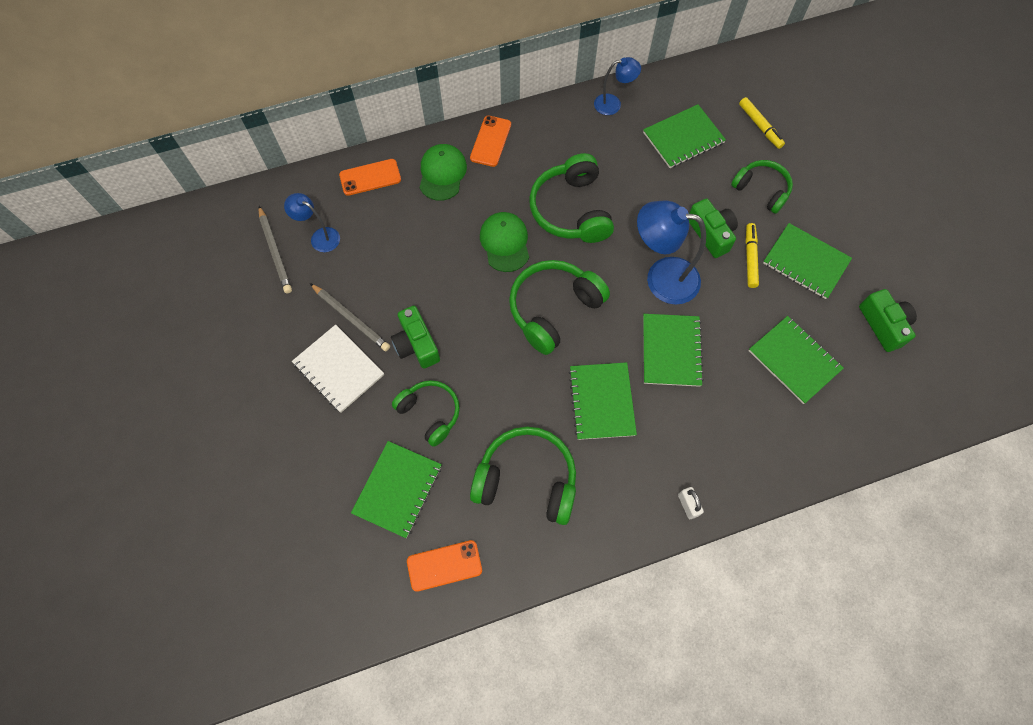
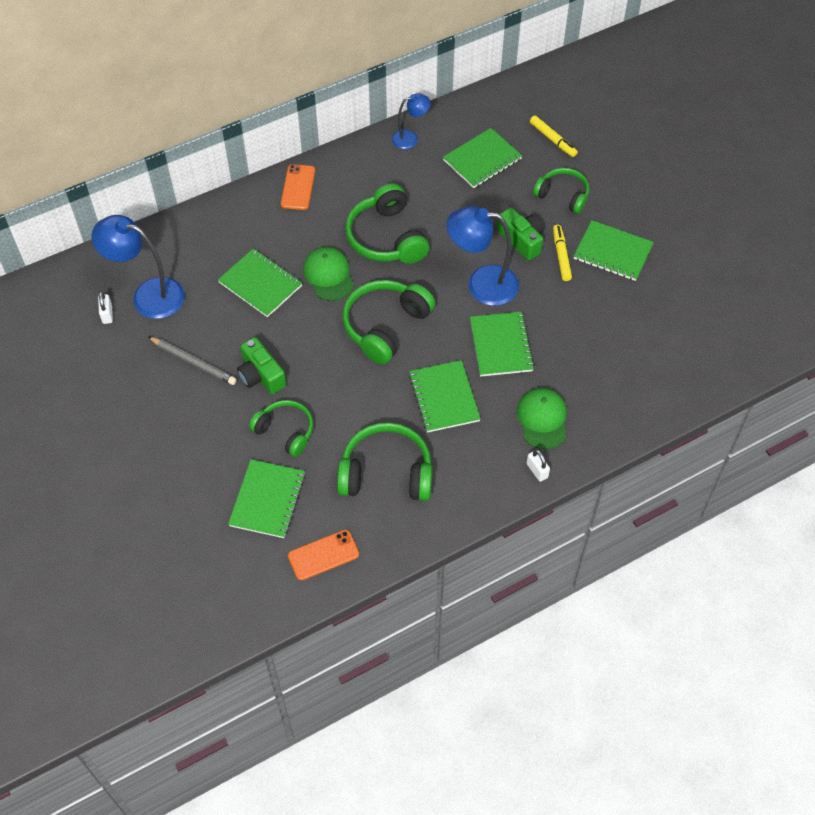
camera: 10 degrees left, 10 degrees down
grey pencil [258,206,292,293] -> white padlock [98,291,113,324]
blue lamp [284,193,340,252] -> blue lamp [91,215,185,319], size x1.79
white notebook [292,324,384,413] -> none
orange phone [339,159,401,196] -> none
green cap [420,144,467,201] -> green cap moved to [517,388,567,449]
green notebook [749,316,844,404] -> green notebook moved to [218,249,302,317]
green camera [859,289,917,352] -> none

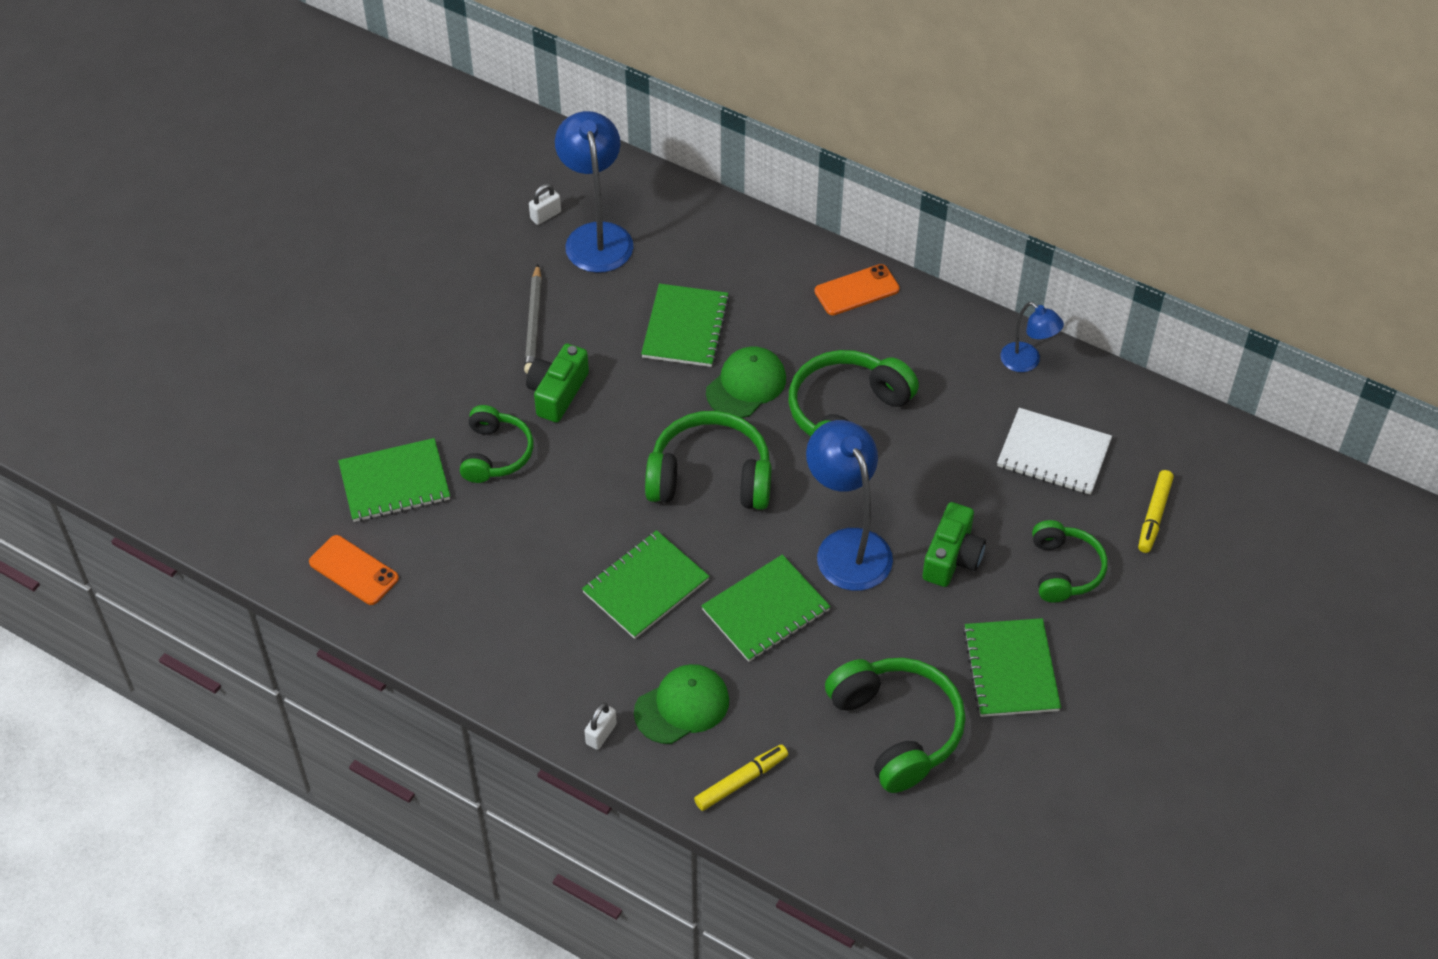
camera: 60 degrees right, 5 degrees down
green headphones [337,423,433,501] -> green headphones moved to [825,658,966,793]
green notebook [443,128,522,188] -> white notebook [997,408,1112,495]
yellow marker [553,225,572,281] -> yellow marker moved to [694,745,788,811]

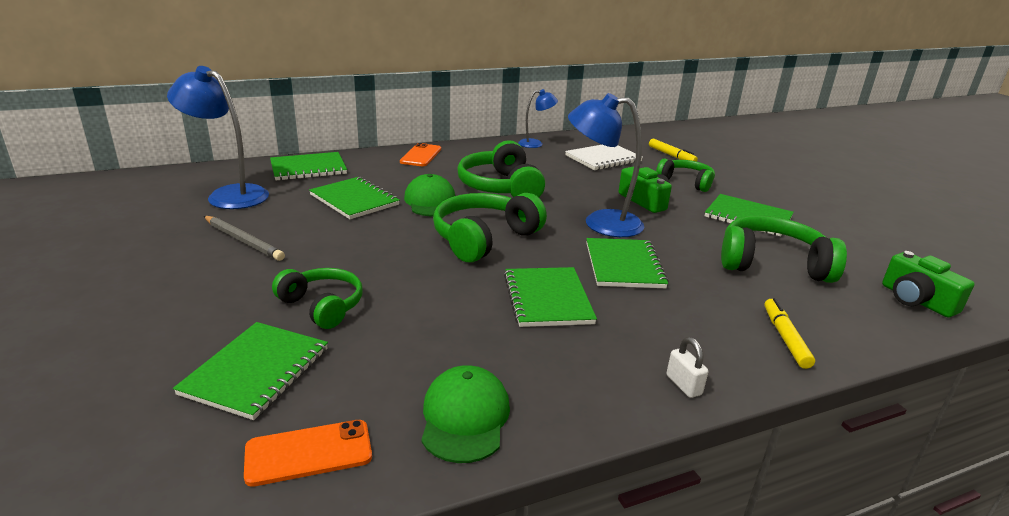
camera: 55 degrees left, 25 degrees down
green camera [526,344,589,422] -> green camera moved to [882,251,975,317]
white padlock [529,184,561,225] -> none
green cap [634,664,729,744] -> green cap moved to [421,365,510,463]
none -> green notebook [270,152,347,181]

